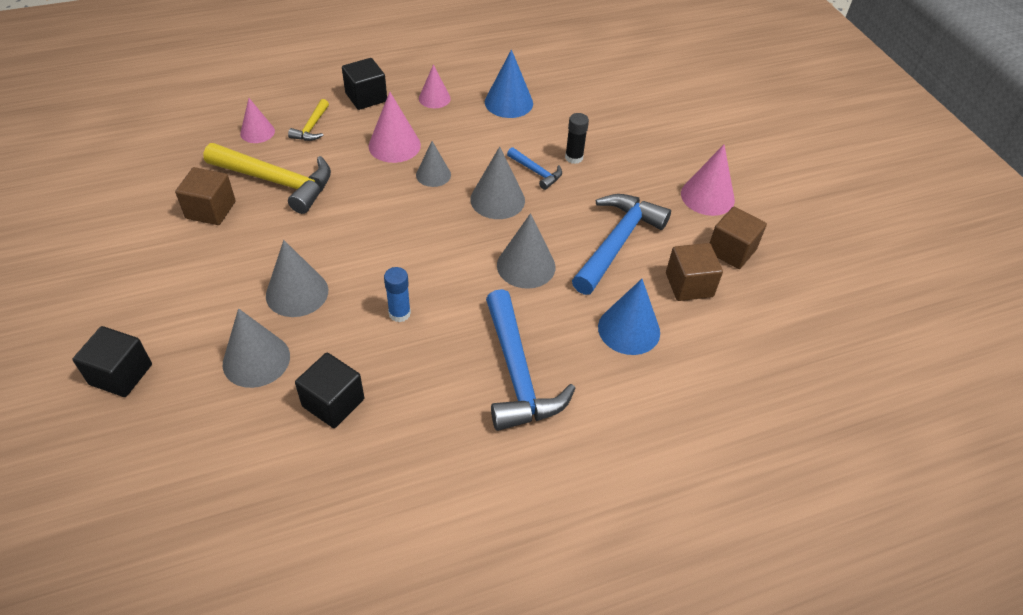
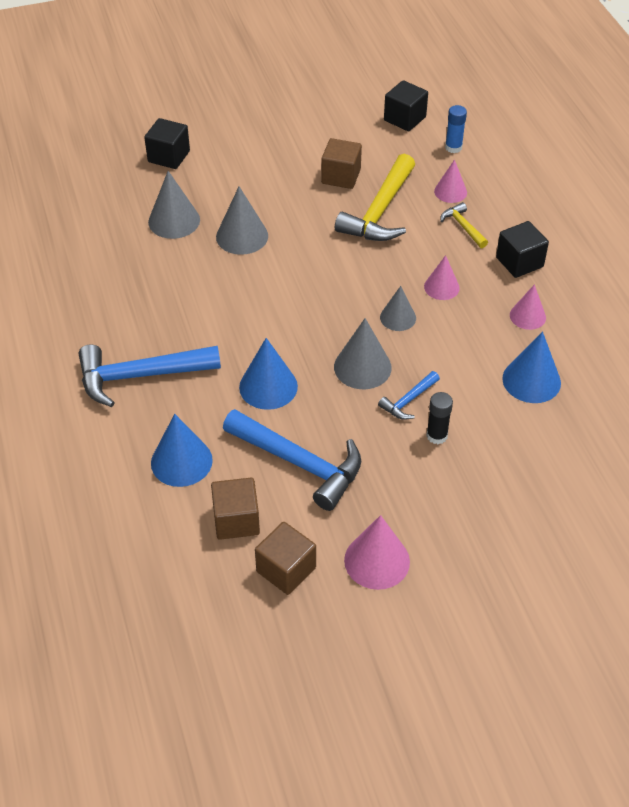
camera: 95 degrees right, 0 degrees up
yellow hammer [288,99,329,141] -> yellow hammer turned 45 degrees clockwise [440,202,488,248]
black cube [295,353,364,428] -> black cube moved to [384,80,428,131]
pink cone [368,92,421,163] -> pink cone [424,255,460,300], size x0.65
blue glue stick [384,267,411,322] -> blue glue stick moved to [445,105,467,153]
grey cone [497,213,555,289] -> blue cone [239,338,298,410]

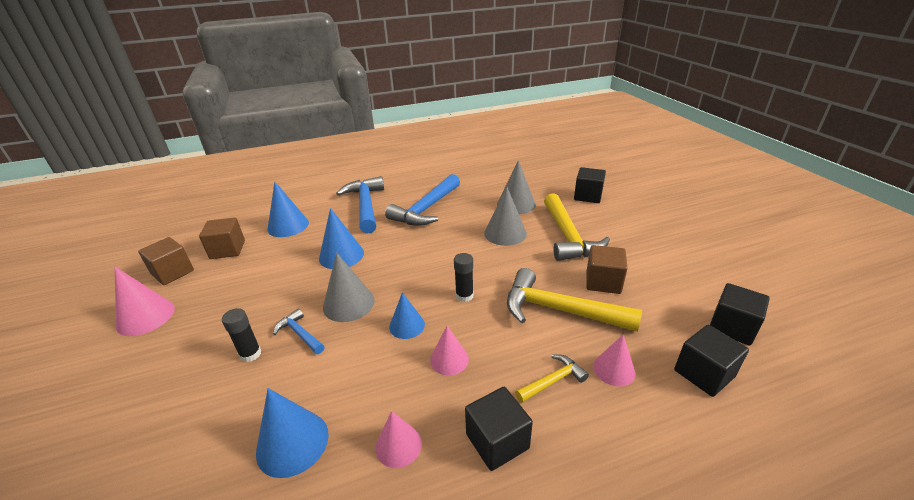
camera: 90 degrees right, 15 degrees down
blue hammer [223,409,361,511] -> blue hammer moved to [385,174,460,226]
grey cone [380,286,416,331] -> blue cone [389,292,425,339]
blue glue stick [445,105,467,153] -> black cube [674,325,749,397]
none -> black glue stick [454,253,474,302]
none -> yellow hammer [544,193,610,261]

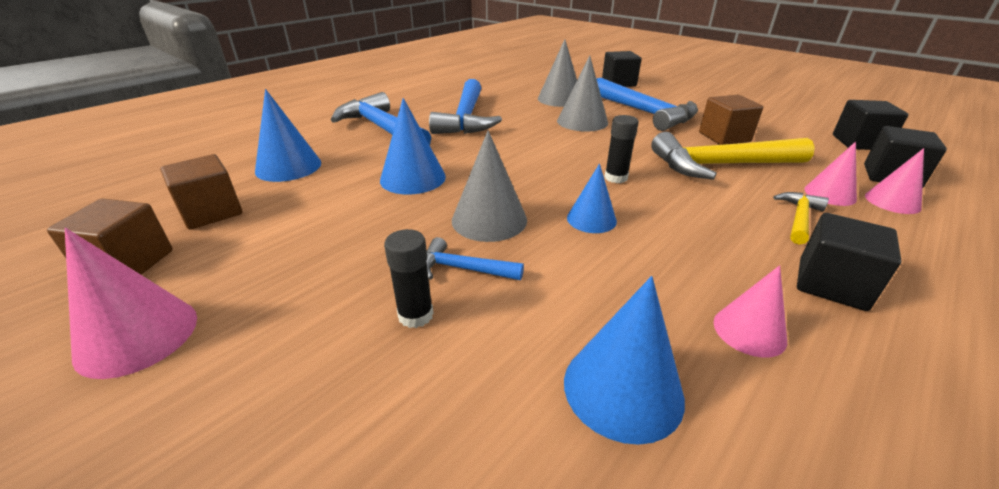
camera: 30 degrees left, 0 degrees up
pink cone [430,326,469,375] -> pink cone moved to [865,148,924,214]
yellow hammer [544,193,610,261] -> blue hammer [597,78,698,131]

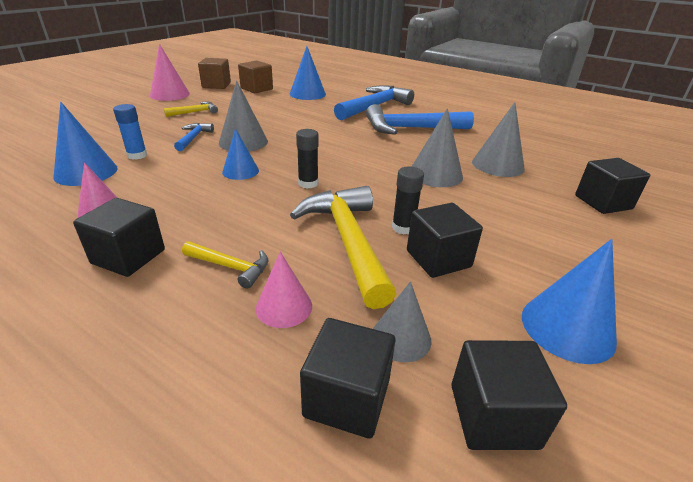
camera: 80 degrees right, 0 degrees up
blue cone [380,98,446,194] -> blue cone moved to [522,239,617,364]
black glue stick [384,229,434,328] -> black glue stick moved to [392,167,424,234]
blue hammer [597,78,698,131] -> none
brown cube [699,95,763,145] -> black cube [407,203,483,278]
pink cone [865,148,924,214] -> none
none -> blue glue stick [113,104,147,160]
none -> yellow hammer [164,102,218,117]
none -> grey cone [373,281,432,362]

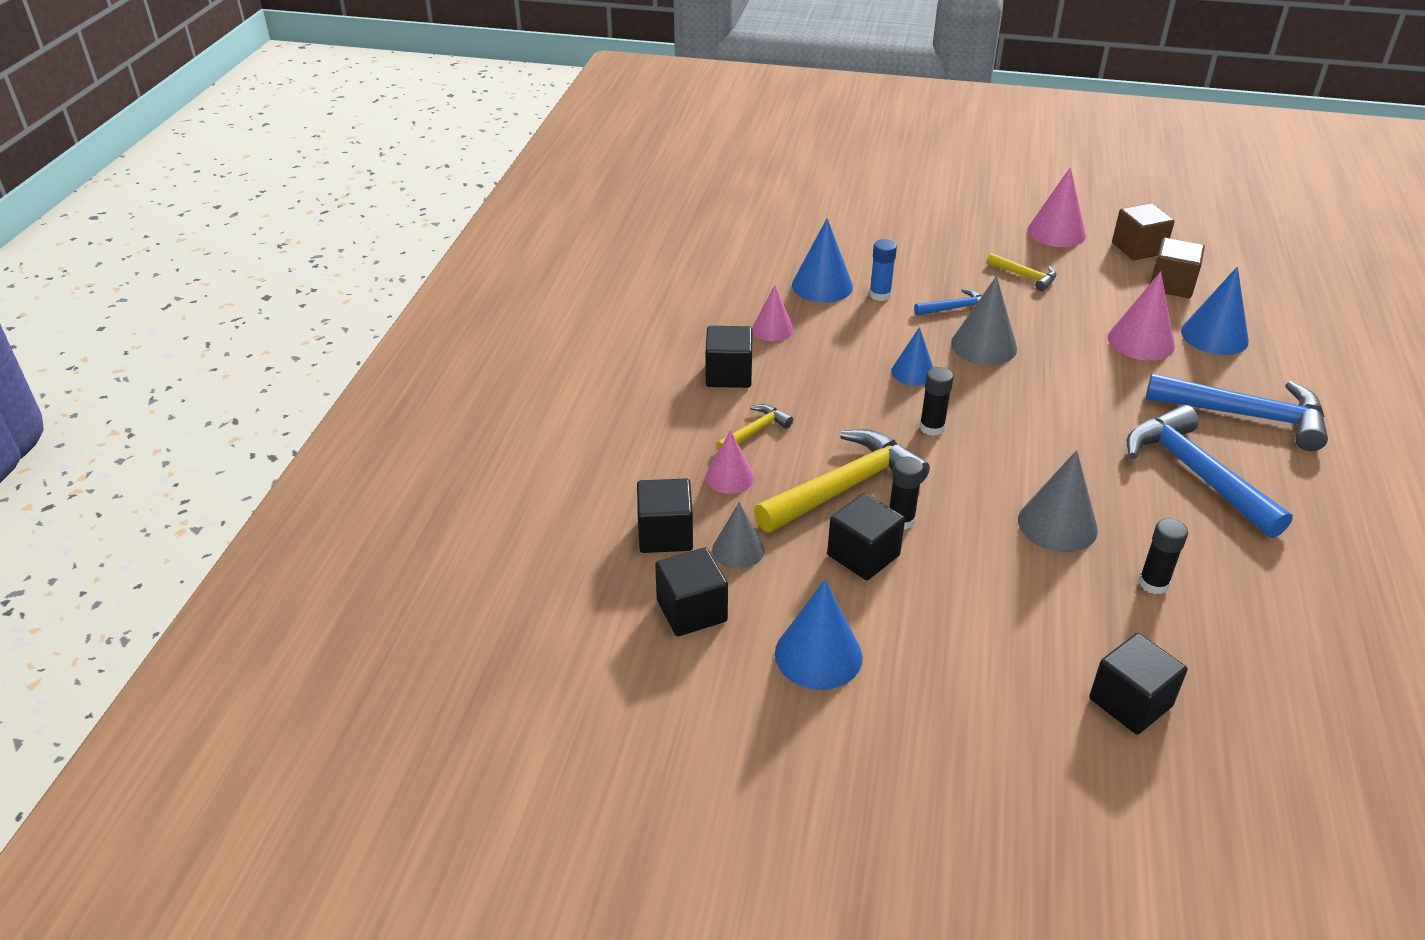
camera: 70 degrees right, 5 degrees up
yellow hammer [182,241,269,289] -> yellow hammer turned 135 degrees counterclockwise [716,404,793,451]
grey cone [472,102,525,177] -> black glue stick [1139,518,1188,594]
none -> pink cone [1108,272,1175,360]

